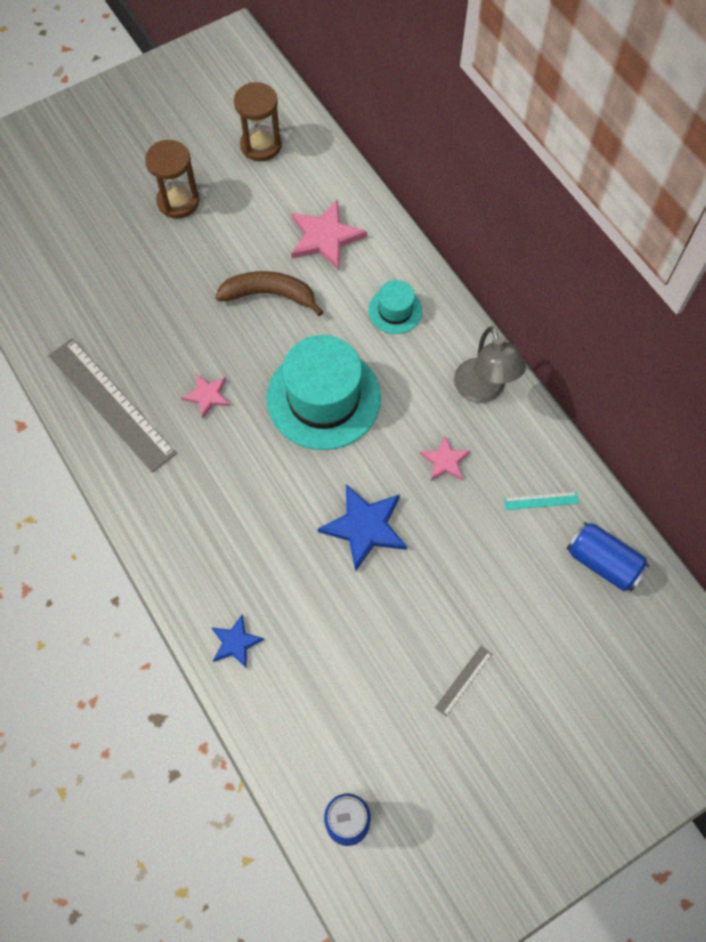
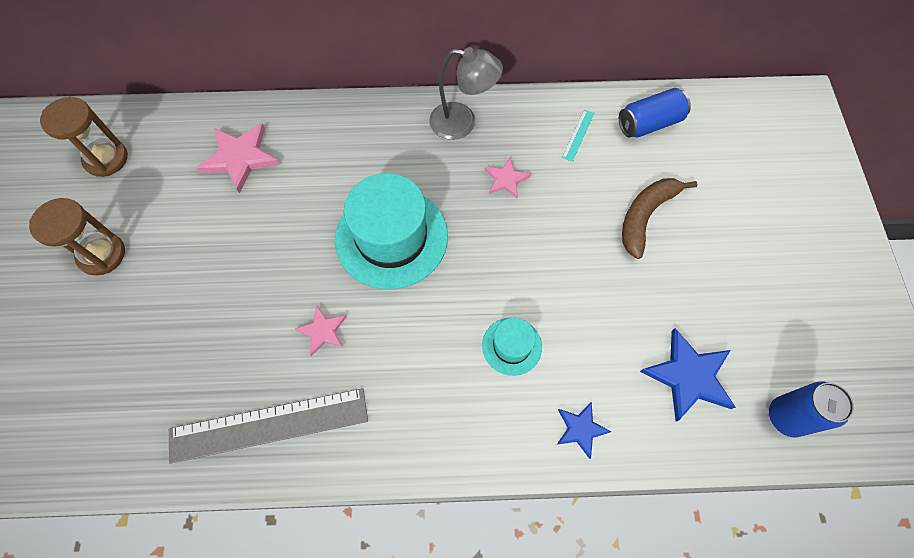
camera: 60 degrees left, 0 degrees up
brown banana [215,271,323,316] -> brown banana moved to [622,178,698,259]
blue star [318,484,407,572] -> blue star moved to [640,328,736,422]
turquoise hat [368,280,422,334] -> turquoise hat moved to [482,318,542,376]
grey ruler [435,646,492,716] -> none

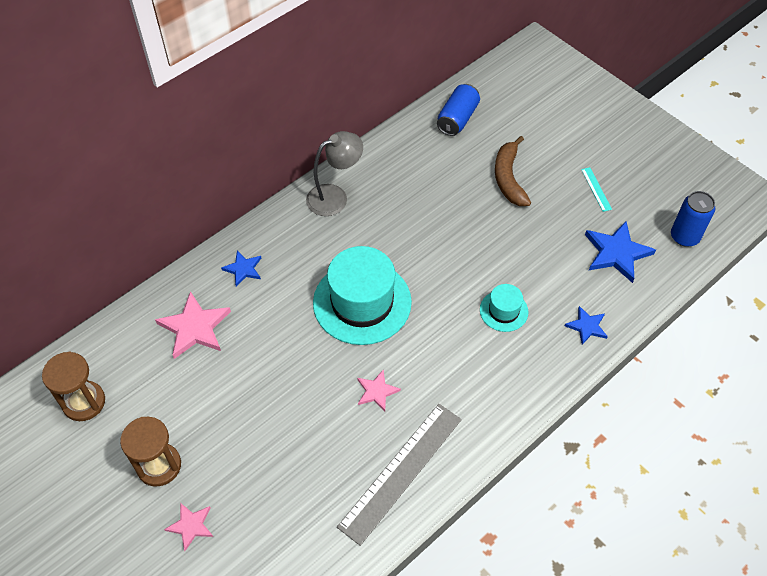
camera: 40 degrees left, 10 degrees down
pink star [485,157,531,198] -> pink star moved to [164,503,213,551]
turquoise ruler [562,110,594,162] -> turquoise ruler moved to [581,167,612,212]
none -> blue star [221,251,261,286]

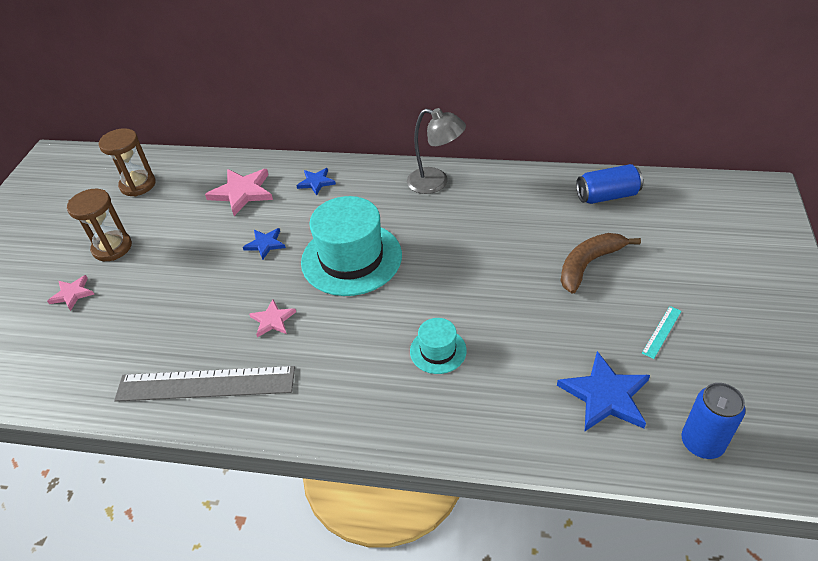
camera: 55 degrees right, 10 degrees down
blue star [565,306,608,345] -> blue star moved to [243,228,286,260]

